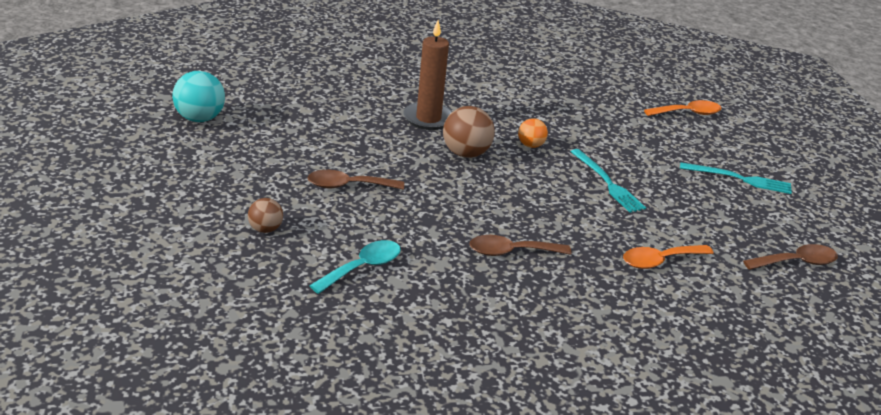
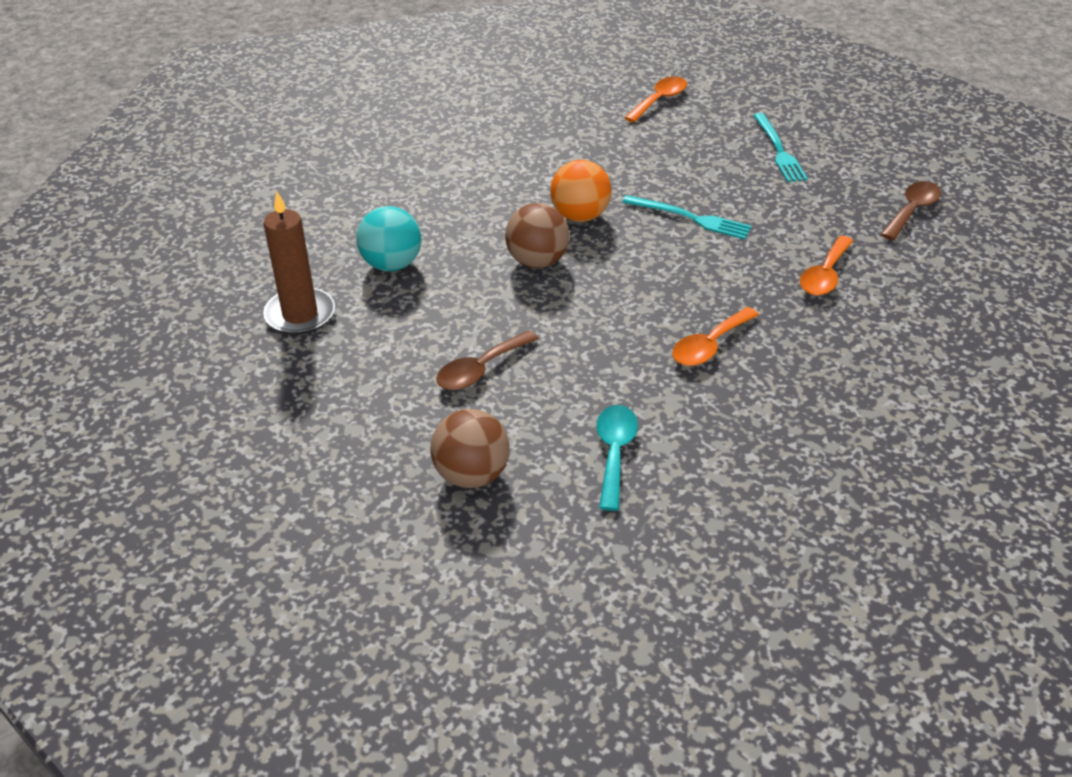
camera: 35 degrees left, 10 degrees up
turquoise ball [172,71,225,122] -> turquoise ball moved to [356,206,421,271]
brown ball [248,198,283,233] -> brown ball [431,409,509,488], size x1.70
brown candle [403,20,453,130] -> brown candle moved to [263,191,335,335]
brown spoon [469,235,571,256] -> orange spoon [672,307,759,366]
orange ball [518,118,548,148] -> orange ball [550,160,611,222], size x1.70
turquoise fork [680,162,792,194] -> turquoise fork turned 105 degrees clockwise [753,113,808,182]

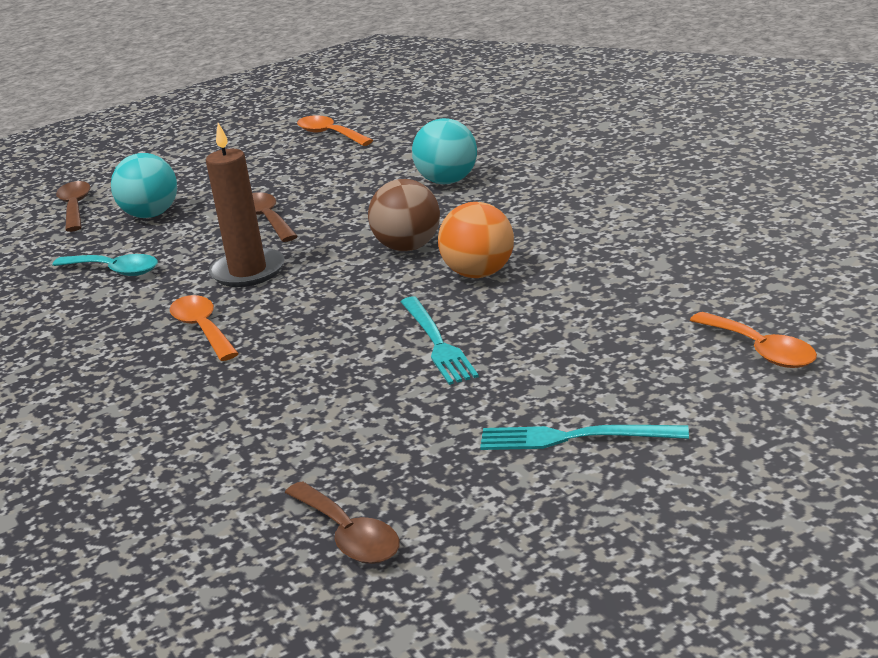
camera: 110 degrees right, 15 degrees down
brown candle [263,191,335,335] -> brown candle moved to [206,123,285,287]
brown ball [431,409,509,488] -> turquoise ball [111,153,177,218]
turquoise fork [622,195,752,239] -> turquoise fork turned 60 degrees counterclockwise [401,297,479,385]
orange spoon [800,236,853,296] -> orange spoon moved to [297,115,373,146]
none -> brown spoon [56,181,91,232]

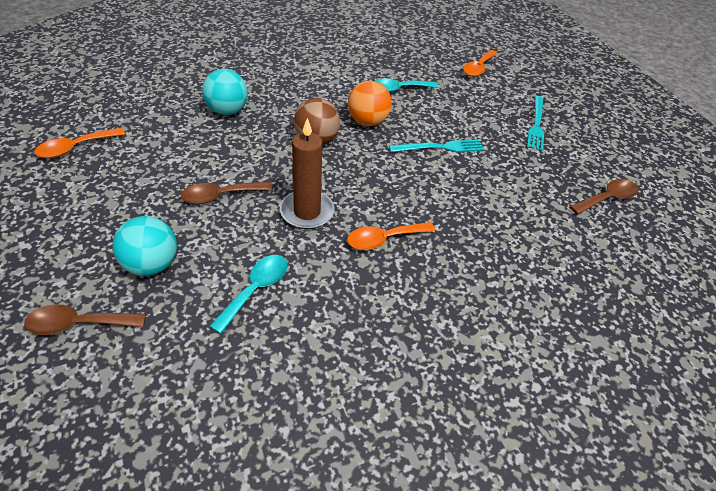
camera: 90 degrees left, 20 degrees up
orange spoon [690,312,817,368] -> orange spoon turned 150 degrees clockwise [463,50,498,77]
none -> turquoise spoon [375,78,439,92]

